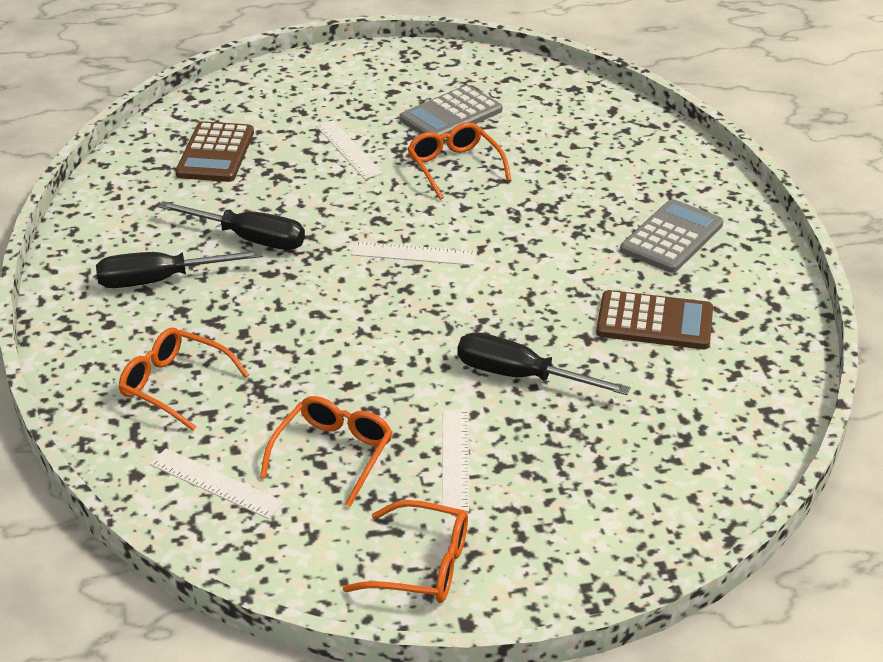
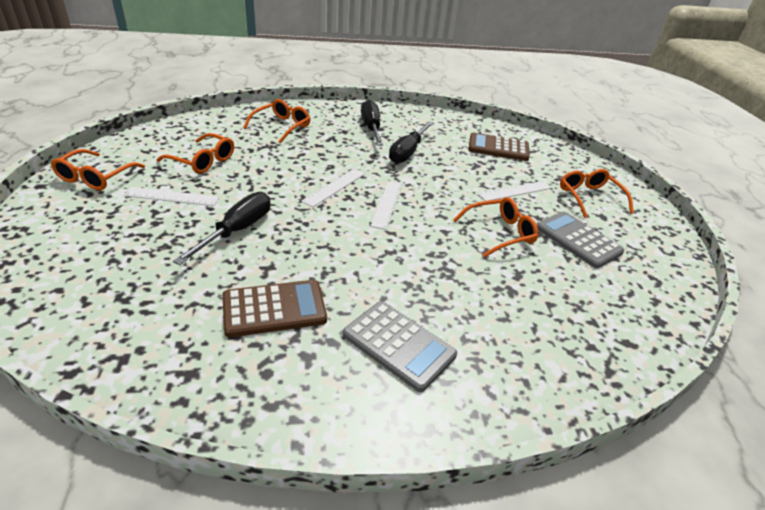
camera: 90 degrees right, 0 degrees up
white ruler [149,449,284,519] -> white ruler moved to [301,169,365,207]
brown calculator [596,290,713,349] -> brown calculator turned 120 degrees counterclockwise [223,280,327,337]
none -> orange glasses [560,169,634,218]

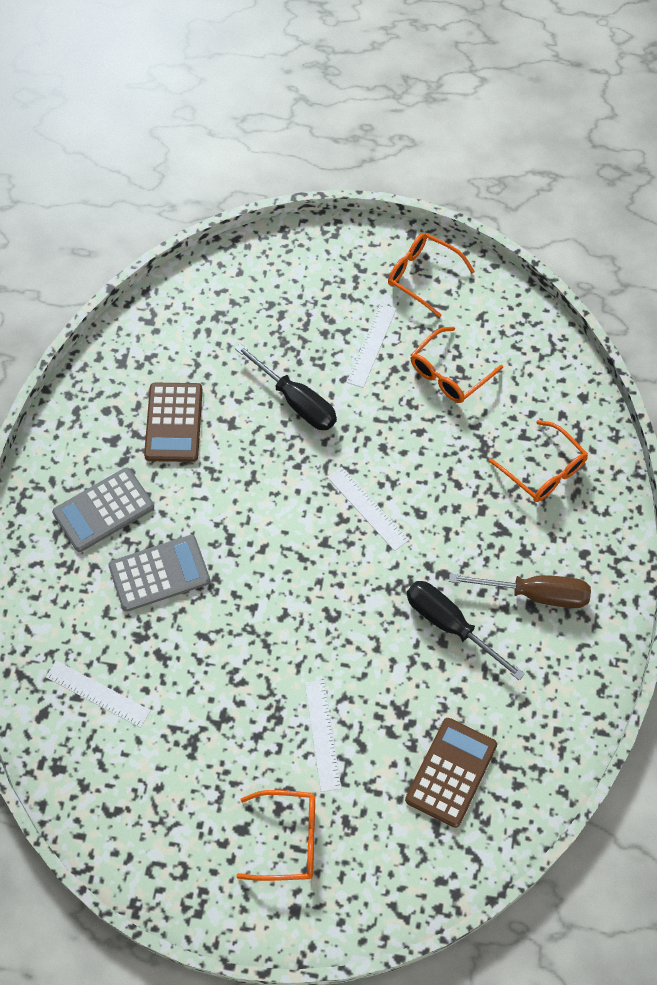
camera: 110 degrees right, 25 degrees up
black screwdriver [361,100,383,145] -> brown screwdriver [449,573,591,608]
white ruler [370,181,402,230] -> white ruler moved to [46,661,151,728]
orange glasses [453,197,538,258] -> none
grey calculator [536,211,625,268] -> grey calculator moved to [108,535,210,612]

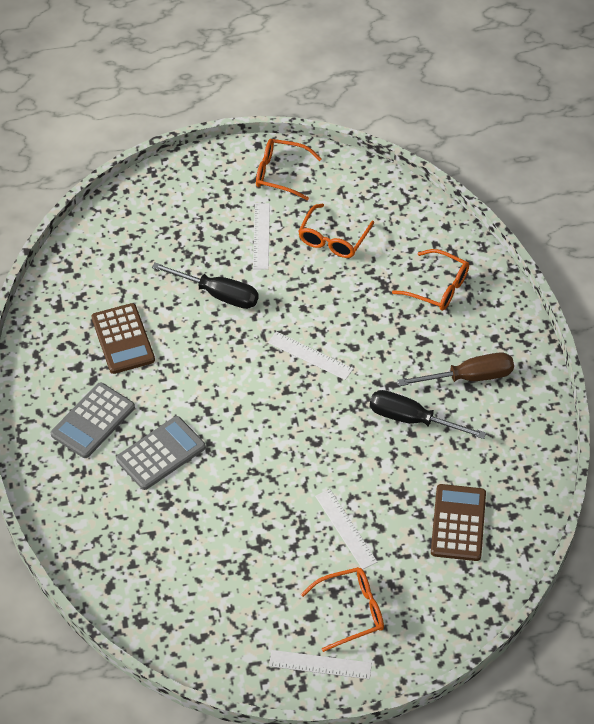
camera: 20 degrees left, 10 degrees down
white ruler [46,661,151,728] -> white ruler moved to [269,650,372,679]

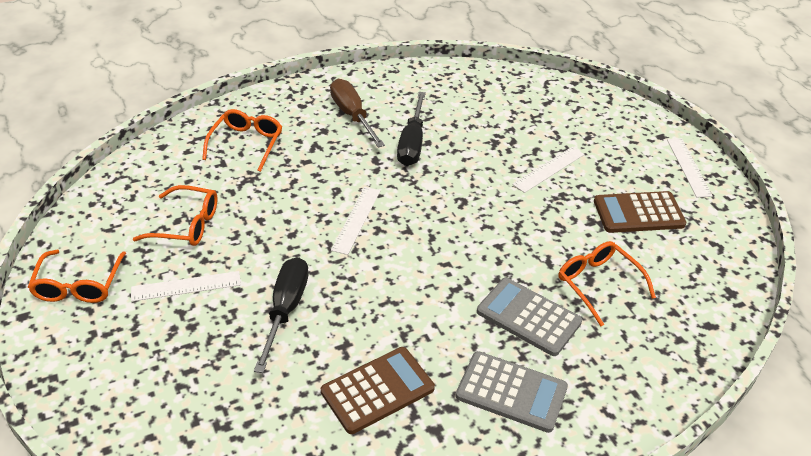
camera: 105 degrees left, 10 degrees down
orange glasses [301,567,384,652] -> orange glasses moved to [558,241,656,326]
brown calculator [431,484,486,561] -> brown calculator moved to [594,191,686,233]

